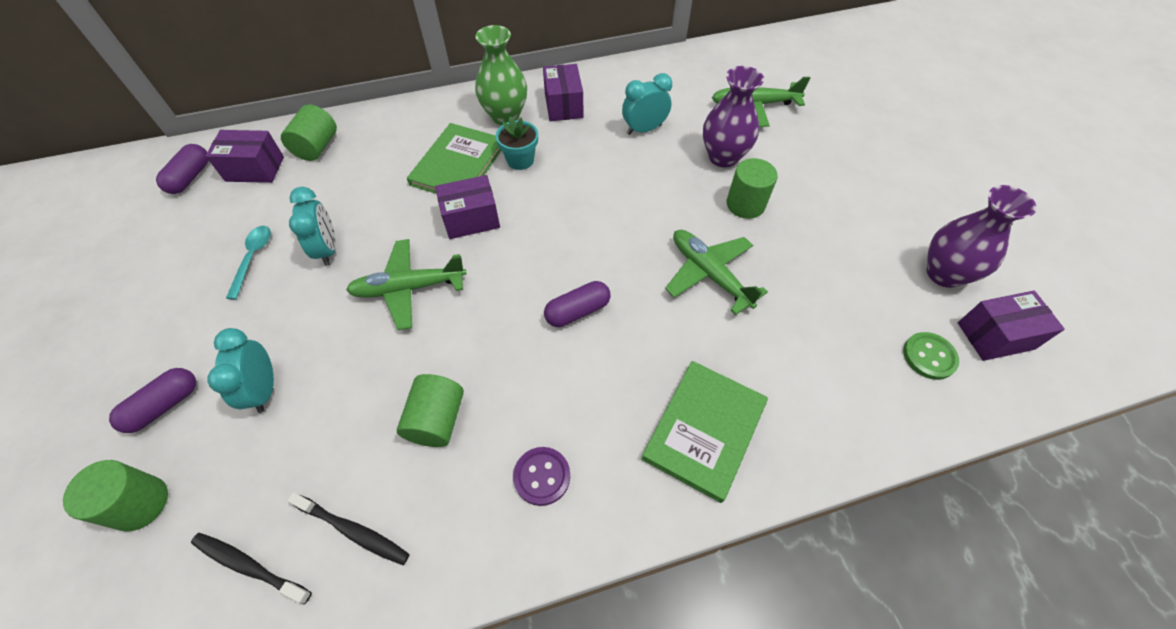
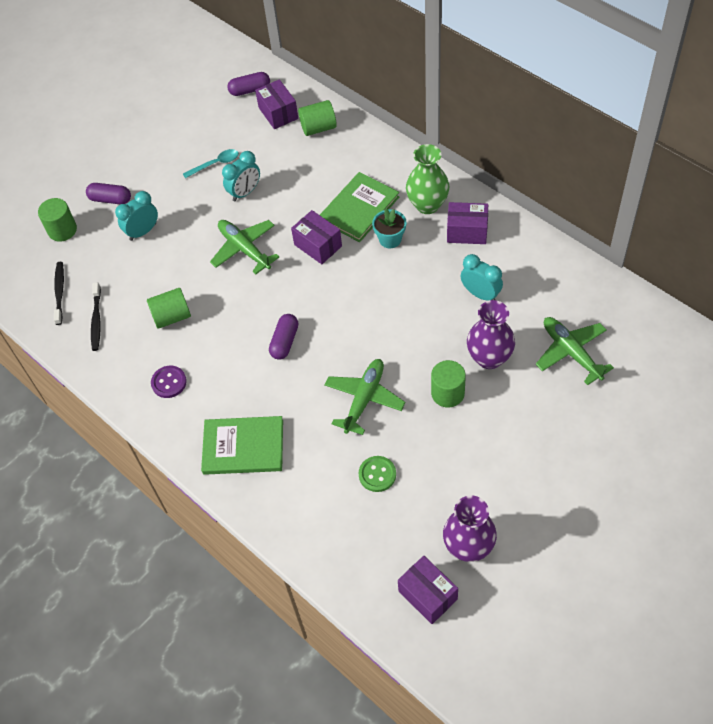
camera: 65 degrees right, 0 degrees up
green book [407,123,501,194] -> green book turned 45 degrees counterclockwise [320,172,399,242]
purple box [543,64,583,121] -> purple box turned 45 degrees clockwise [447,202,488,244]
purple capsule [544,281,611,327] -> purple capsule turned 75 degrees clockwise [269,314,298,360]
green button [903,332,959,380] -> green button moved to [359,456,396,492]

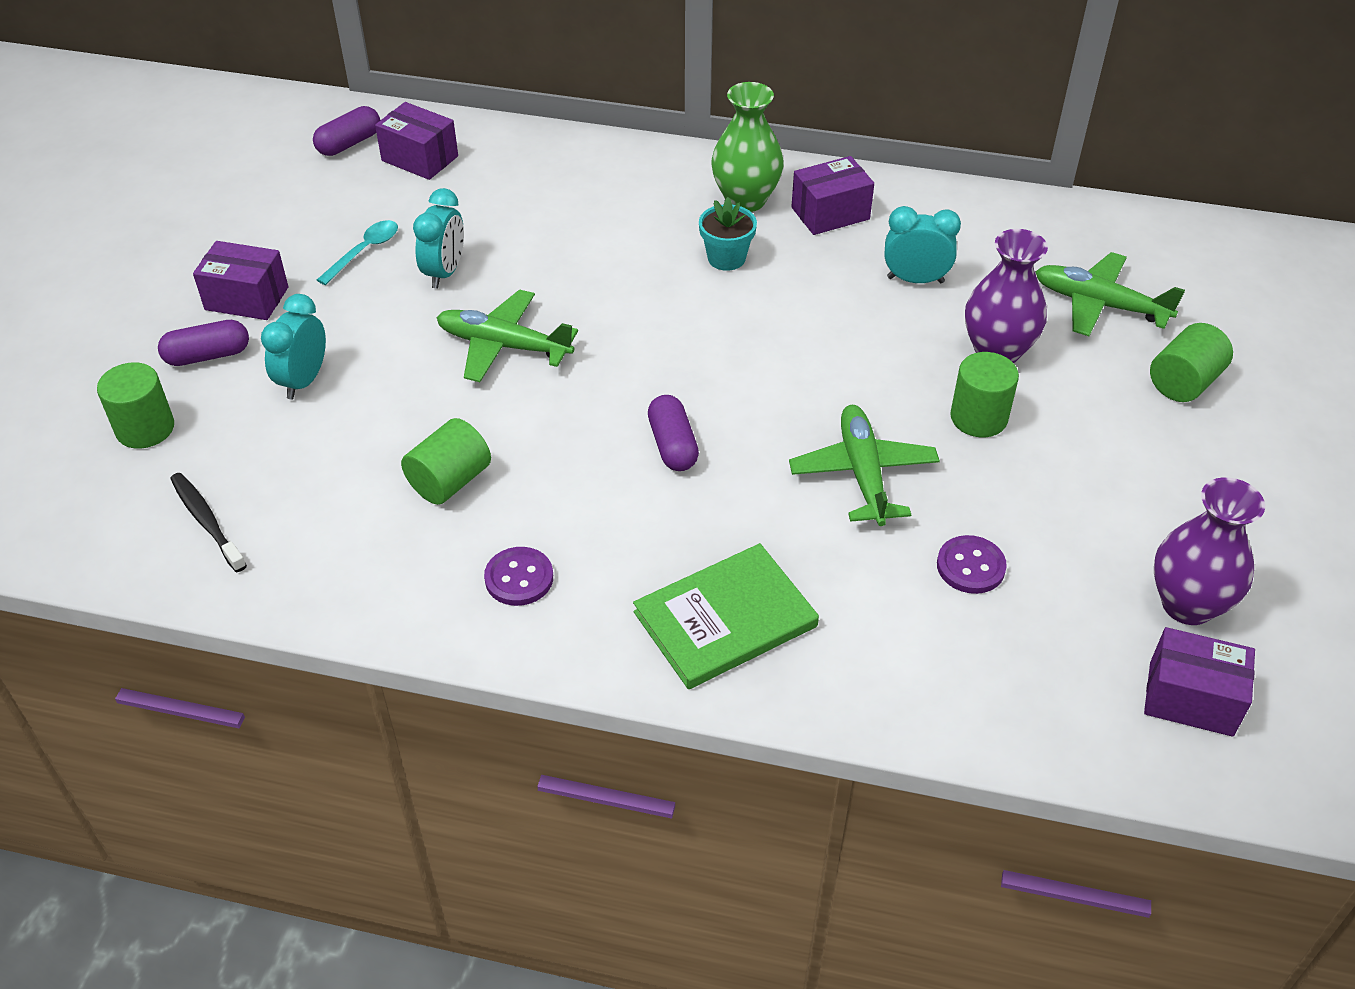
camera: 35 degrees left, 10 degrees down
black toothbrush [91,282,101,351] -> none
purple box [291,210,342,264] -> purple box moved to [193,241,288,320]
green cylinder [298,100,337,136] -> green cylinder moved to [1150,323,1233,402]
green book [320,172,399,242] -> none
green button [359,456,396,492] -> purple button [937,535,1007,594]

